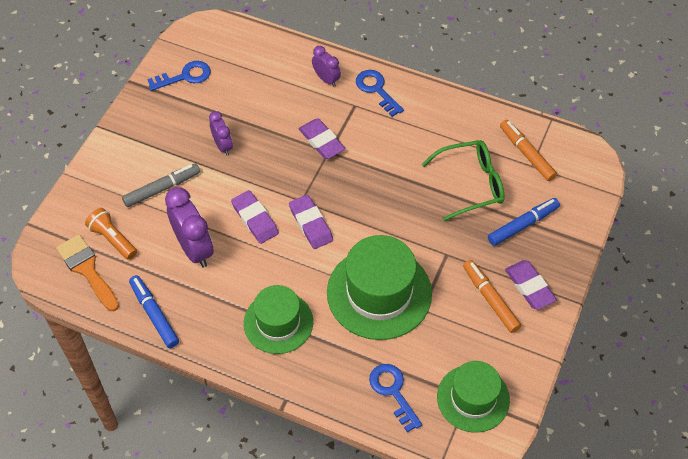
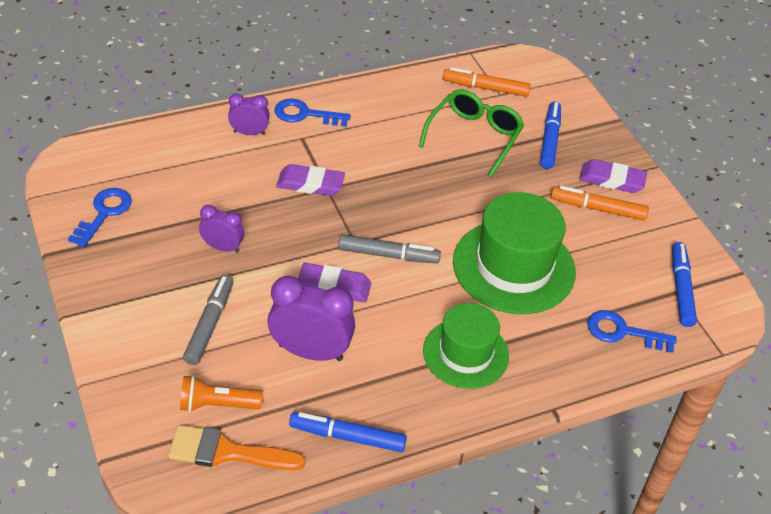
camera: 50 degrees left, 10 degrees down
purple eraser [289,195,333,249] -> grey marker [338,234,441,263]
green hat [437,361,510,433] -> blue marker [672,242,697,327]

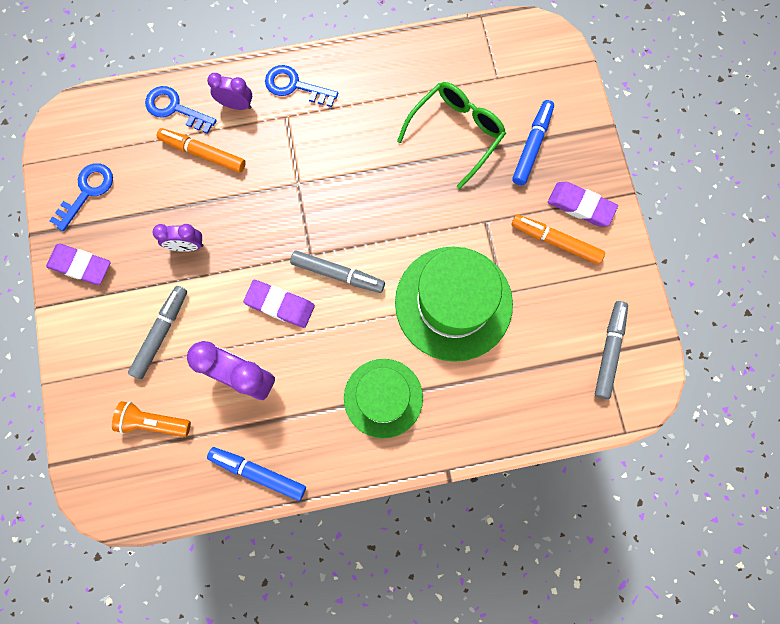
camera: 15 degrees right, 30 degrees up
orange brush [168,425,305,470] -> none
purple clock [199,205,244,253] -> purple clock turned 150 degrees clockwise [153,224,203,252]
purple eraser [276,164,345,196] -> purple eraser moved to [46,243,111,285]
orange marker [443,67,531,97] -> orange marker moved to [157,128,246,173]
blue key [587,310,677,353] -> blue key moved to [145,86,217,134]
blue marker [672,242,697,327] -> grey marker [595,301,628,399]

